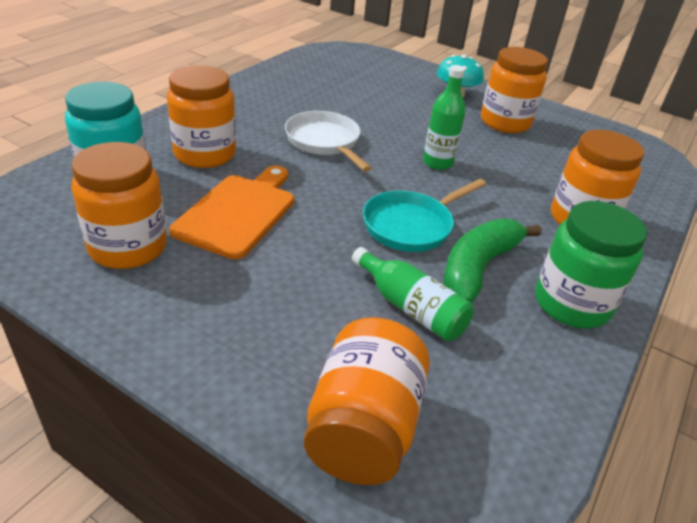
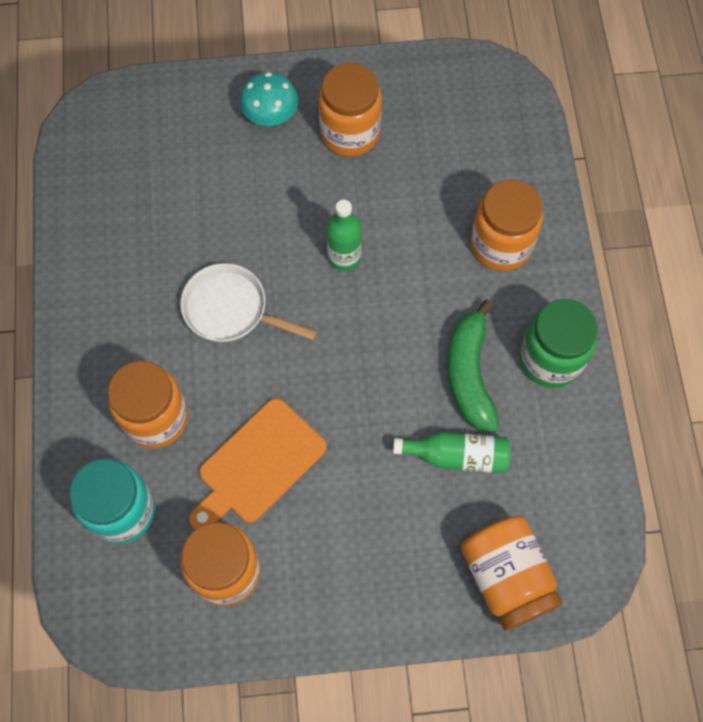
camera: 35 degrees left, 30 degrees up
orange cutting board [169,166,294,259] -> orange cutting board turned 120 degrees counterclockwise [189,398,327,529]
turquoise pan [363,179,486,252] -> none

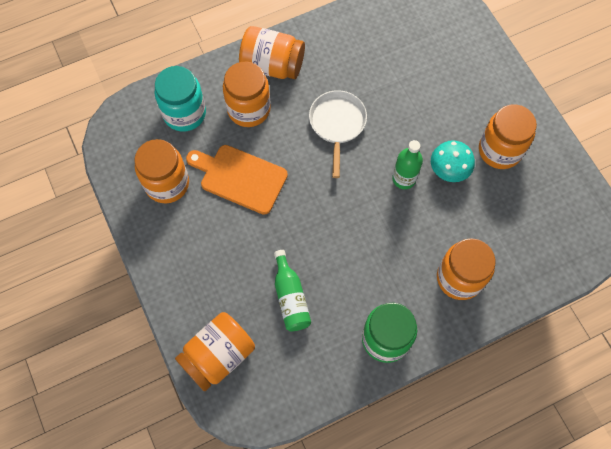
camera: 70 degrees right, 0 degrees up
turquoise mushroom [240,72,298,126] -> turquoise mushroom moved to [431,140,475,182]
green banana [447,300,499,432] -> none
none -> orange jar [239,26,305,79]

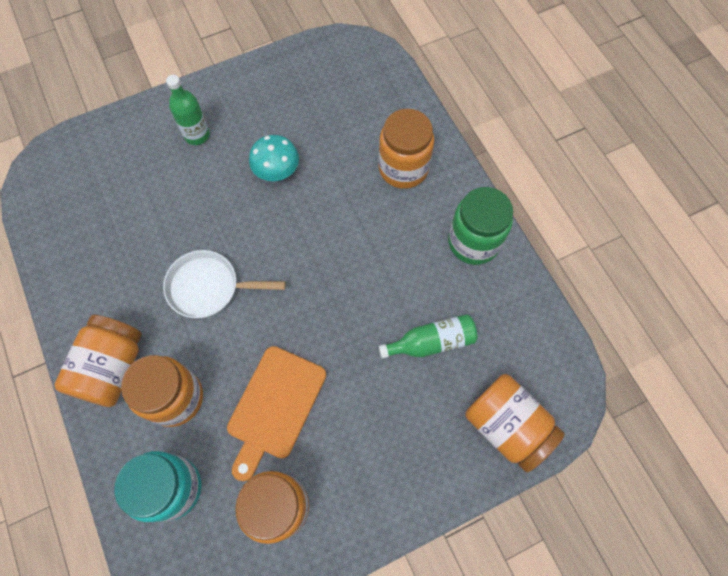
camera: 90 degrees left, 0 degrees up
green bottle [392,140,423,189] -> green bottle moved to [166,75,210,145]
orange jar [479,104,537,169] -> none

